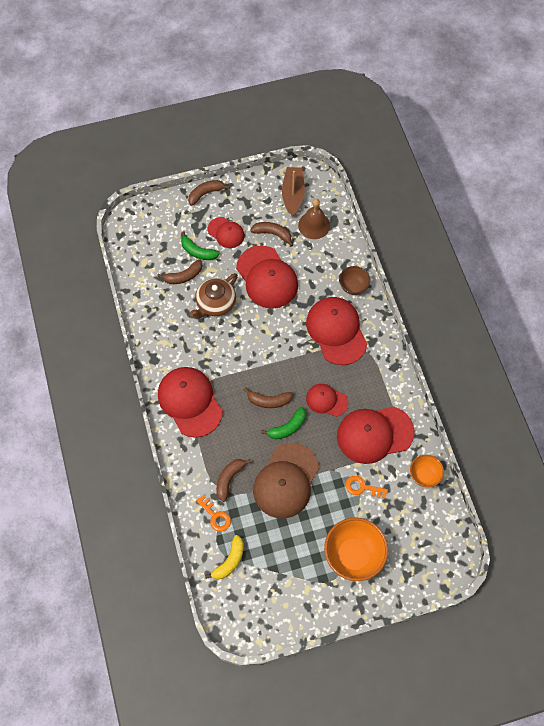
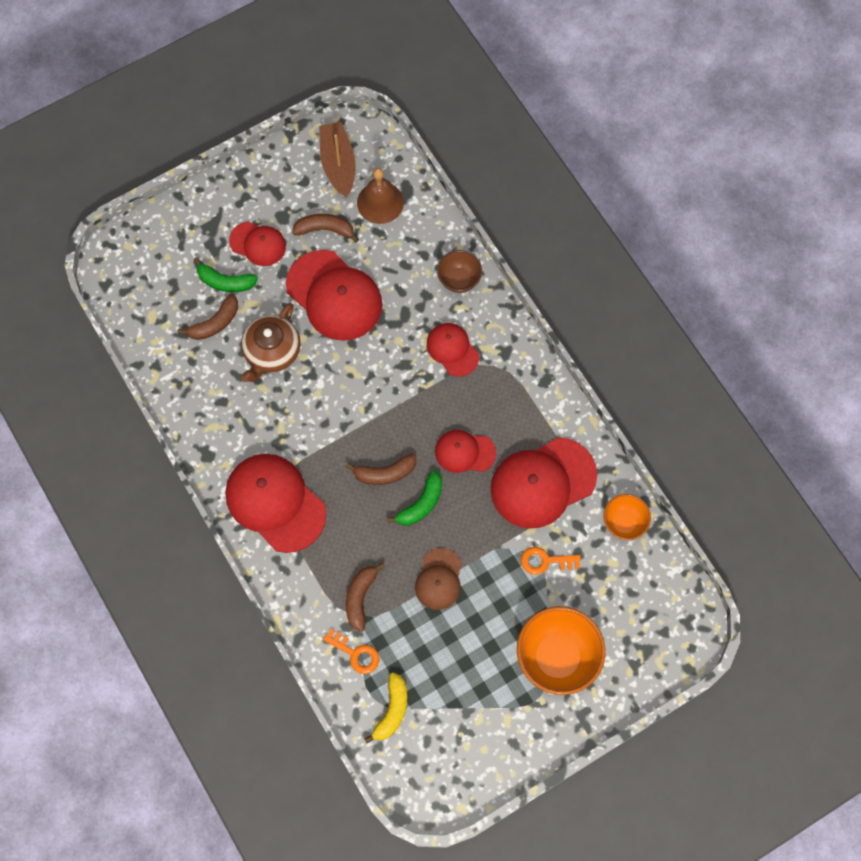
camera: 15 degrees left, 5 degrees up
brown banana [188,180,230,206] -> none
brown cap [253,443,319,519] -> brown cap [415,548,462,610], size x0.56
red cap [306,297,367,365] -> red cap [427,323,479,377], size x0.56

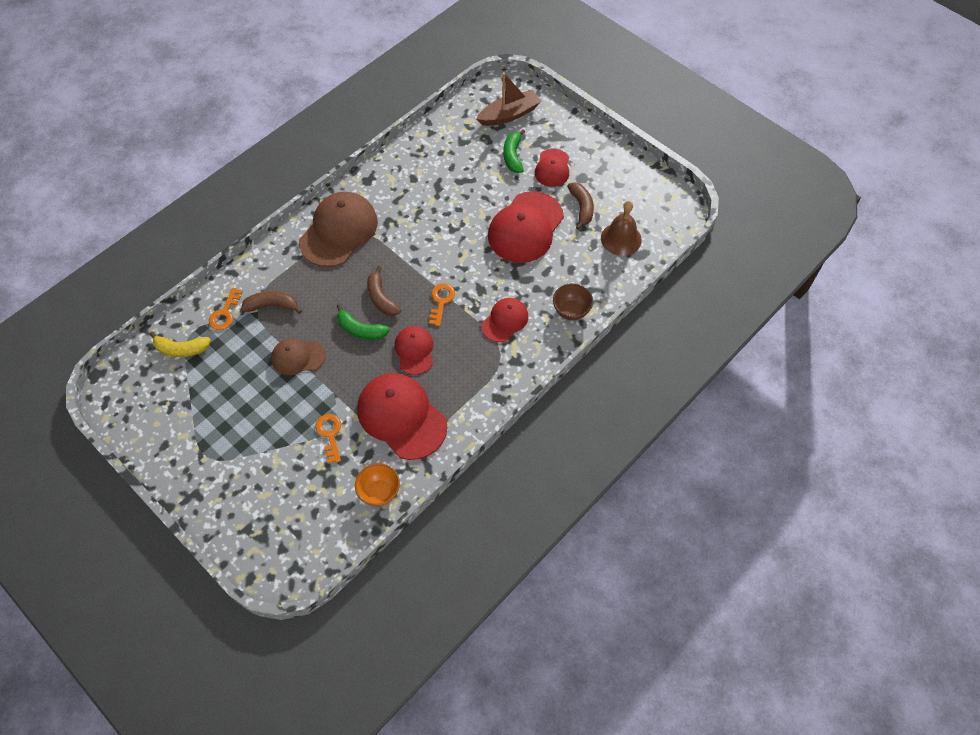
camera: 75 degrees right, 10 degrees down
brown banana [177,293,238,340] -> none
red cap [226,454,326,553] -> brown cap [299,192,378,267]
brown teapot [241,303,301,382] -> none
brown boat [319,122,356,198] -> brown boat moved to [476,72,541,126]
orange bowl [517,606,606,695] -> none
none -> orange key [429,283,455,326]

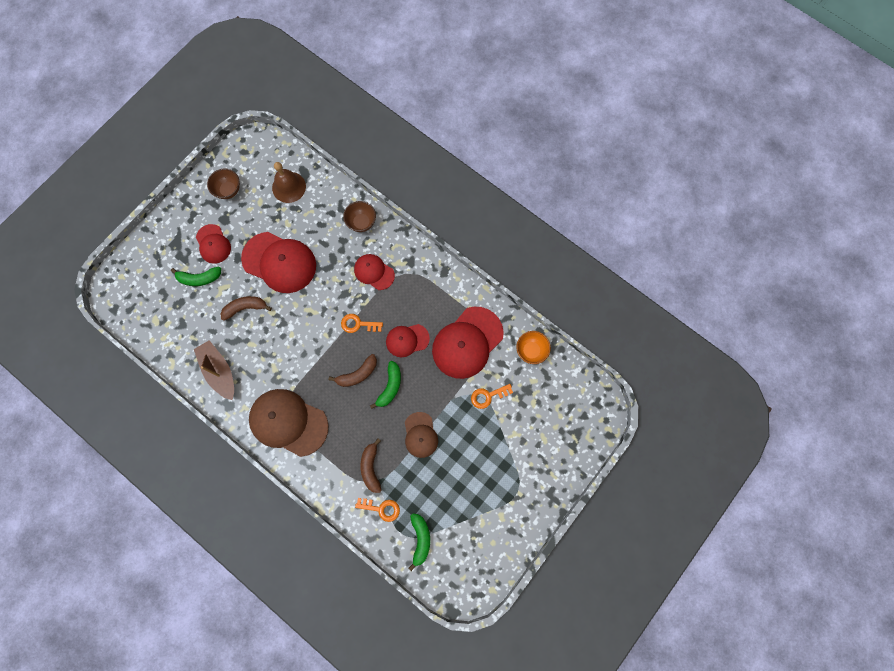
camera: 95 degrees left, 15 degrees up
yellow banana [149,332,211,357] -> green banana [408,513,430,571]
brown boat [476,72,541,126] -> brown boat moved to [194,340,234,400]
red cap [535,149,569,187] -> red cap turned 60 degrees clockwise [196,224,231,264]
brown banana [567,182,594,230] -> brown banana moved to [221,296,272,321]
none -> brown bowl [207,169,240,199]

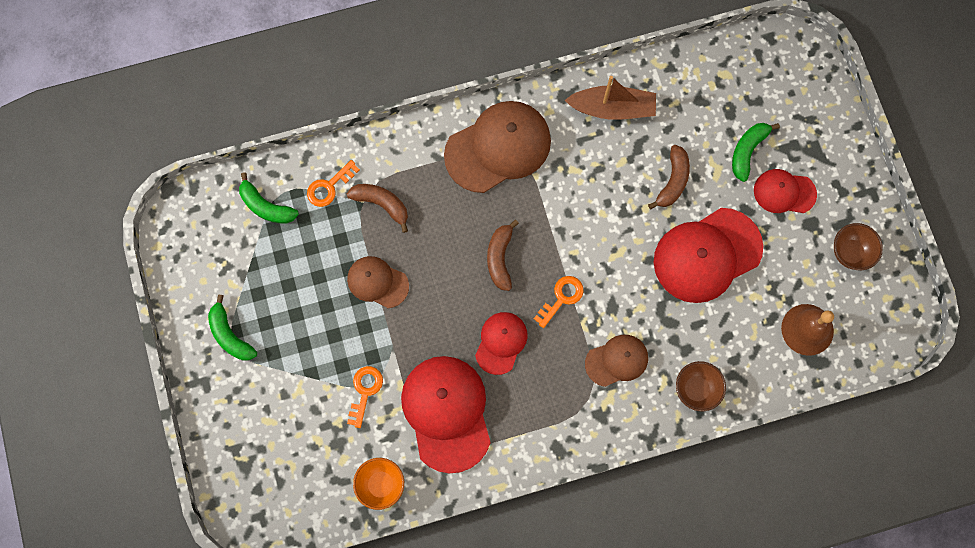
camera: 125 degrees right, 0 degrees up
red cap [354,254,395,290] -> brown cap [585,335,648,387]
green banana [370,361,401,409] -> green banana moved to [208,295,257,361]

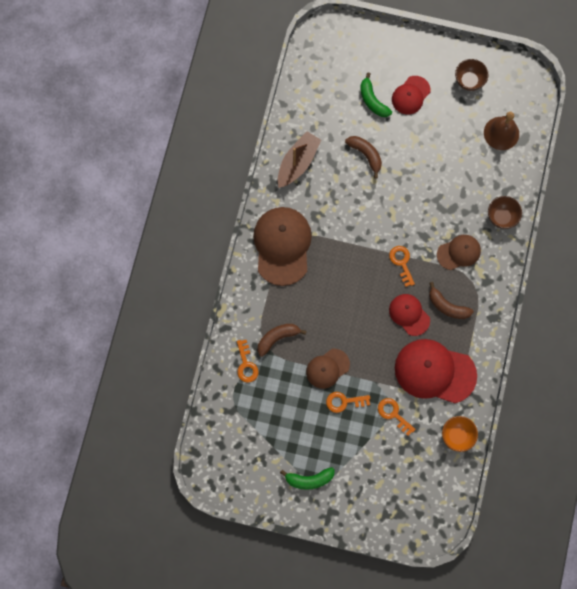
camera: 60 degrees left, 0 degrees up
green banana [239,172,299,224] -> none
brown banana [487,219,519,291] -> brown banana moved to [429,282,474,319]
brown cap [585,335,648,387] -> brown cap turned 60 degrees clockwise [437,235,481,270]
red cap [654,208,763,303] -> none
none -> orange key [326,392,370,413]

